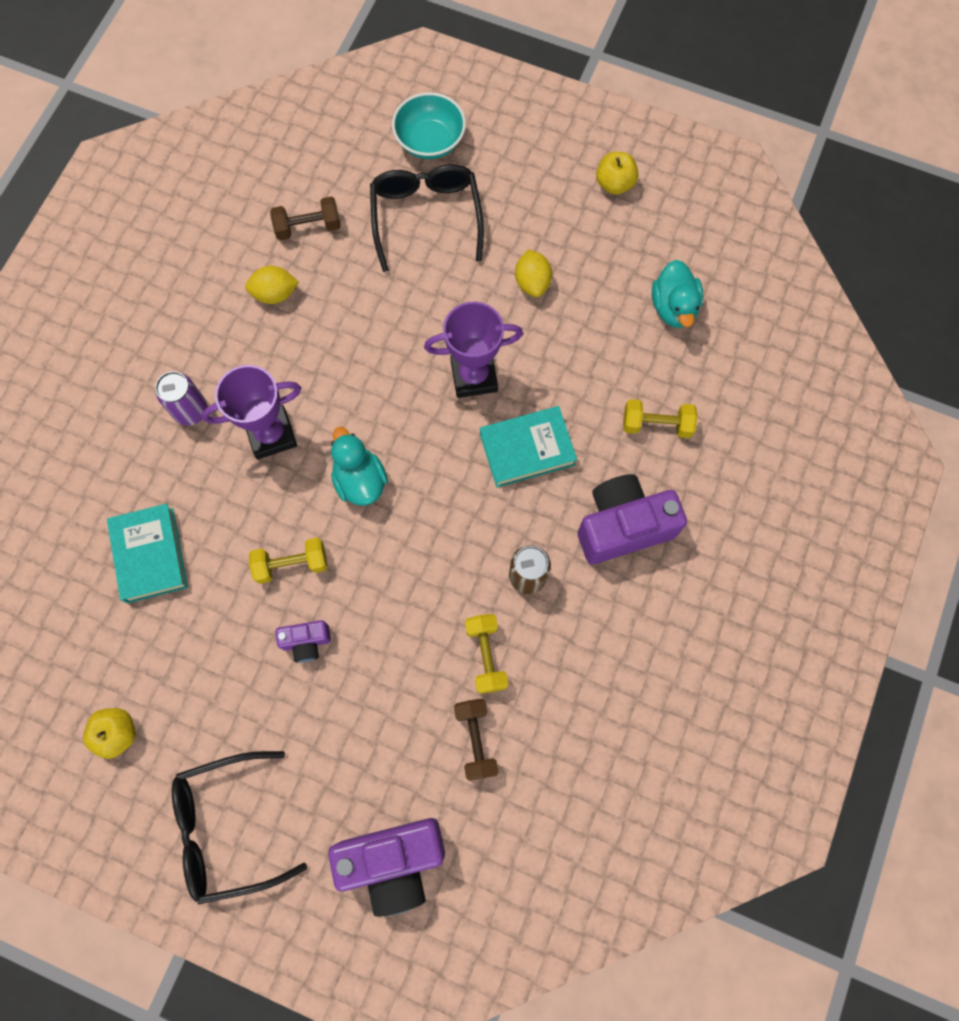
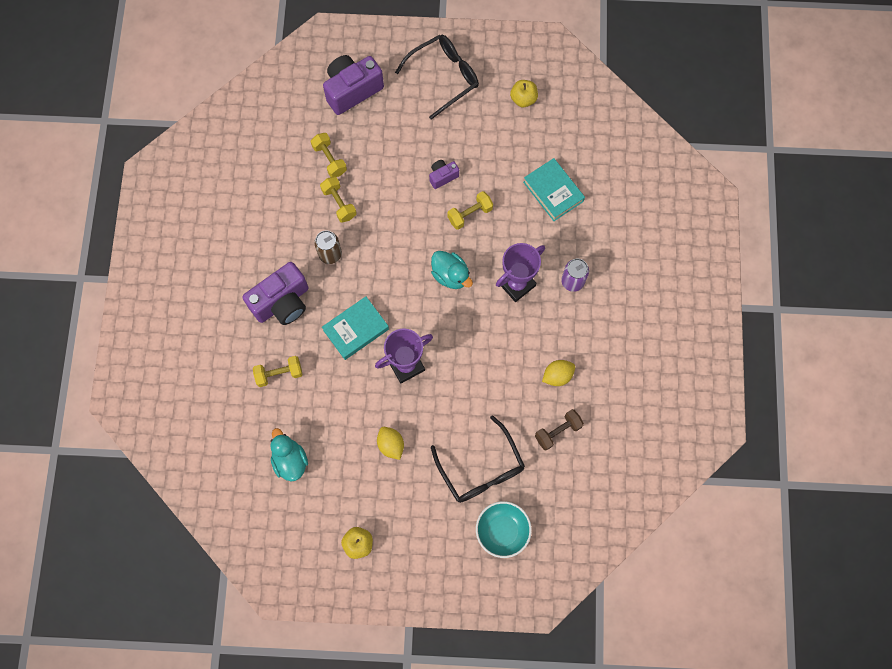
camera: 160 degrees right, 0 degrees up
brown dumbbell [454,698,499,781] -> yellow dumbbell [311,133,347,177]

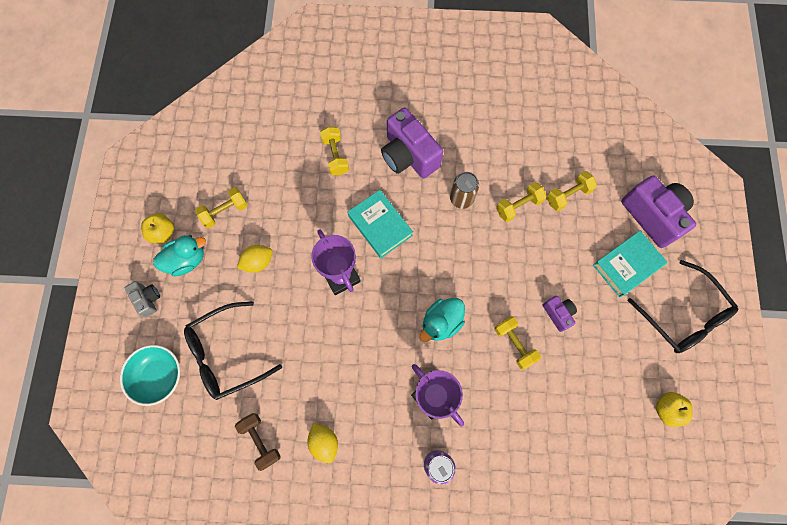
camera: 90 degrees right, 0 degrees up
turquoise duck [270,428,308,481] -> turquoise duck moved to [153,235,206,276]
turquoise book [523,158,585,221] -> turquoise book moved to [593,231,668,297]
none -> grey camera [125,281,160,317]
none -> yellow dumbbell [195,187,247,228]

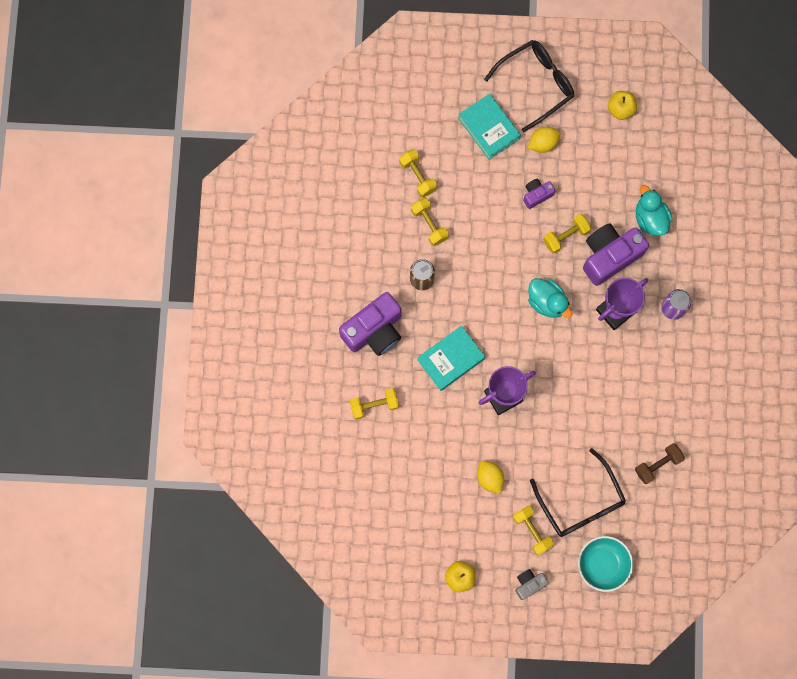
camera: 90 degrees left, 5 degrees up
turquoise duck [153,235,206,276] -> turquoise duck moved to [636,185,672,236]
yellow dumbbell [195,187,247,228] -> yellow dumbbell moved to [513,506,554,555]
yellow lemon [307,423,338,463] -> yellow lemon moved to [528,127,560,153]
purple camera [621,175,696,248] -> purple camera moved to [583,223,649,286]

